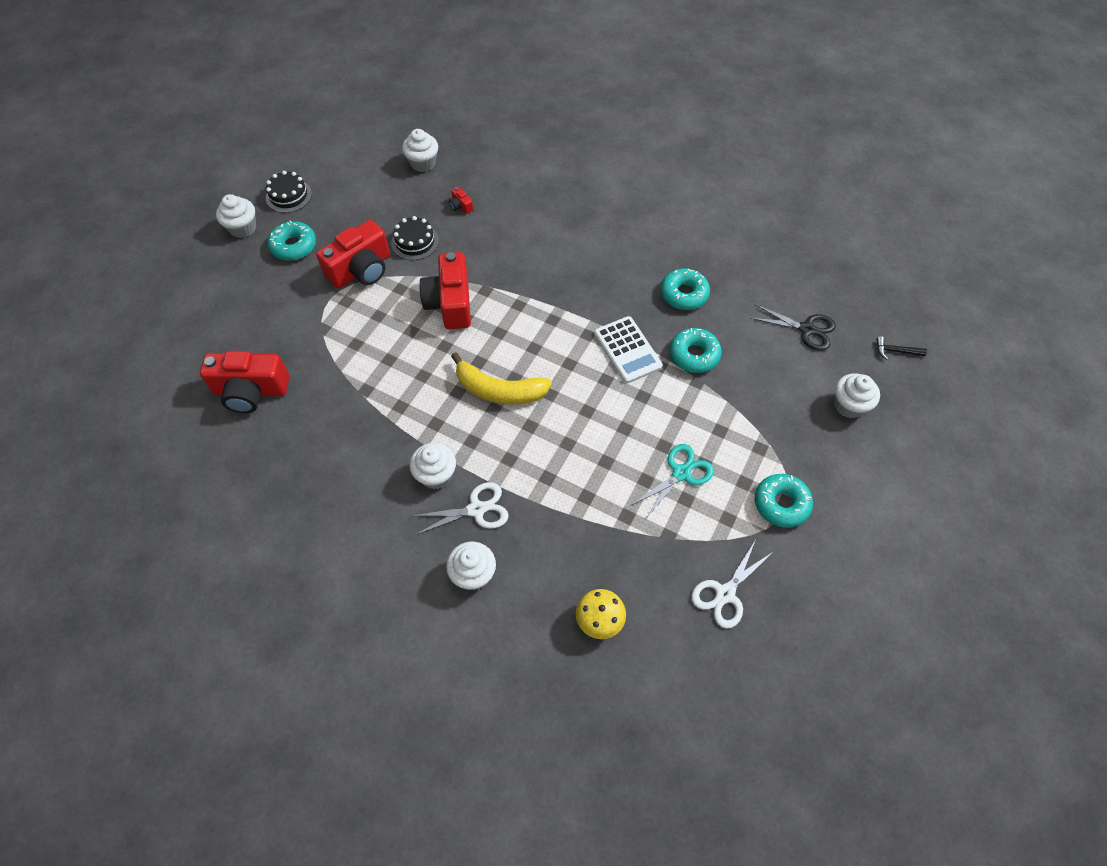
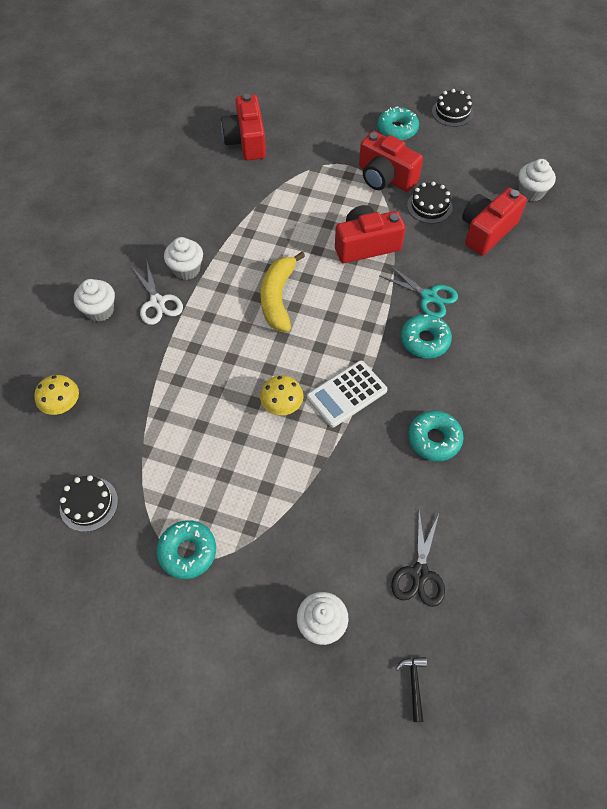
camera: 80 degrees right, 0 degrees up
white cupcake [216,194,256,238] -> none
red camera [449,187,473,214] -> red camera [462,188,527,255], size x2.50
turquoise scissors [630,444,714,518] -> turquoise scissors moved to [379,264,458,318]
turquoise donut [670,328,722,373] -> turquoise donut moved to [401,314,452,358]
white scissors [691,541,773,629] -> black cake [60,475,118,532]
none -> yellow mushroom [260,375,303,415]

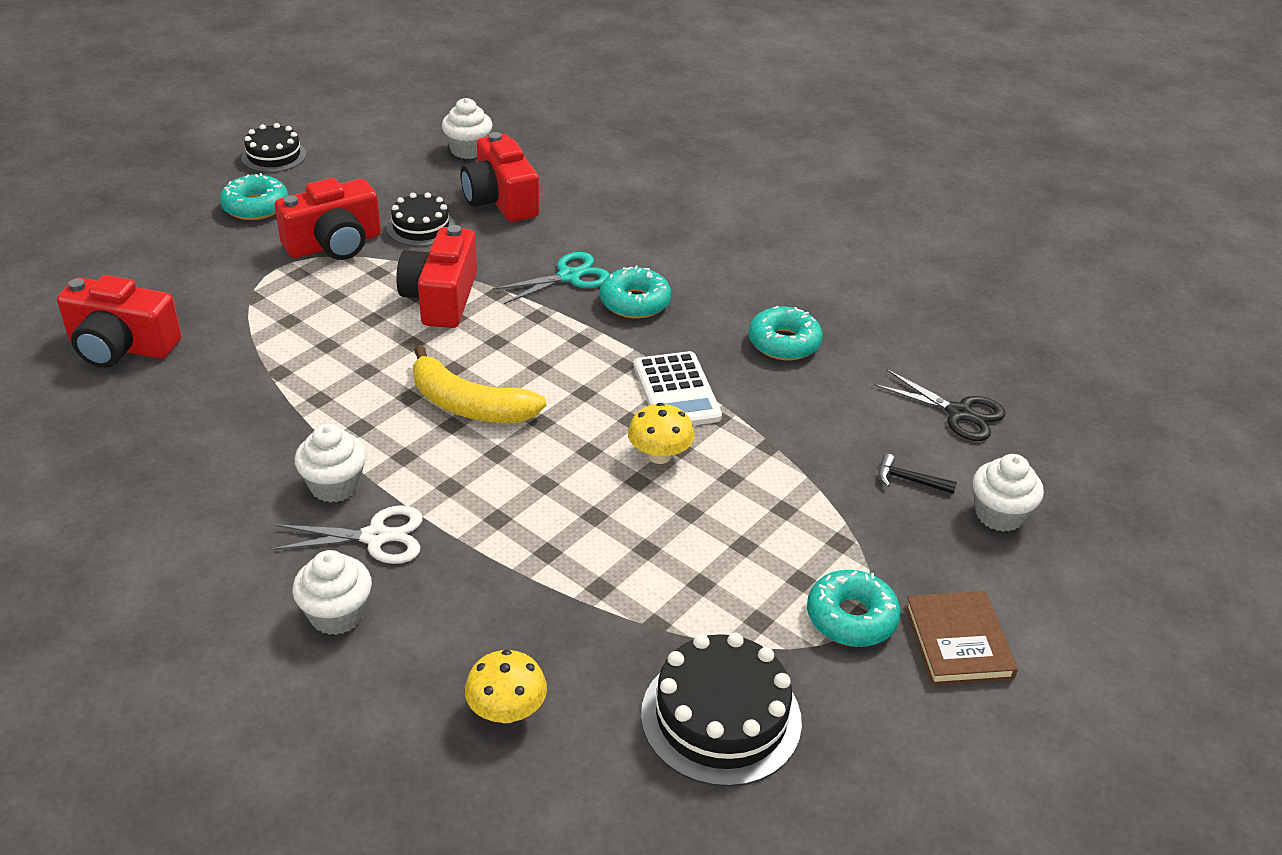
camera: 70 degrees left, 20 degrees down
black cake [60,475,118,532] -> black cake [641,632,802,787], size x1.59
black hammer [396,657,427,722] -> black hammer moved to [879,454,957,494]
none -> brown book [905,591,1018,685]

